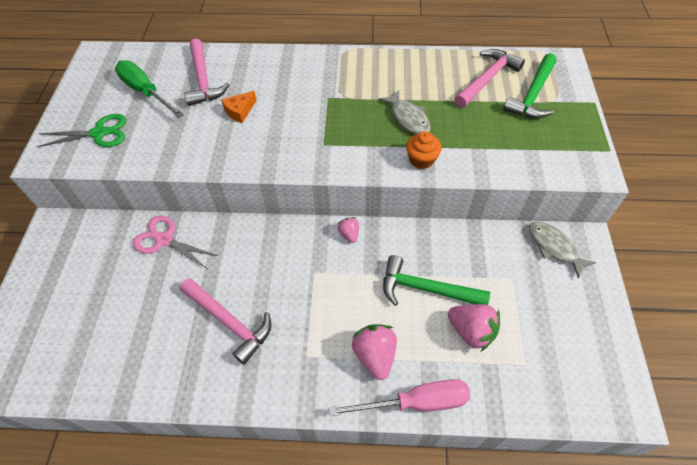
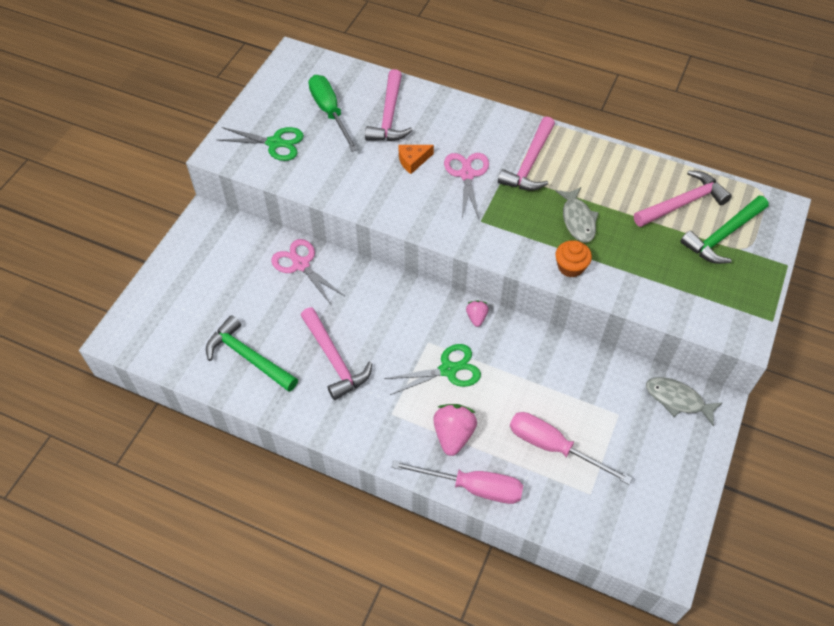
camera: 20 degrees right, 0 degrees up
green hammer [383,255,490,306] -> green hammer moved to [206,315,298,392]
pink strawberry [448,304,500,351] -> pink screwdriver [510,412,632,485]
grey fish [529,222,596,278] -> grey fish turned 45 degrees counterclockwise [646,377,723,426]
none -> green scissors [384,344,481,395]
none -> pink scissors [444,153,489,221]
none -> pink hammer [498,117,555,191]

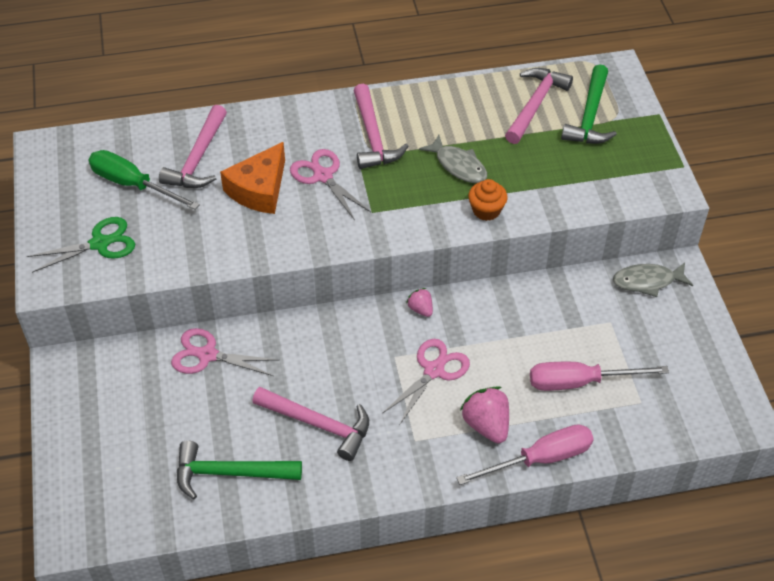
camera: 35 degrees left, 5 degrees down
pink hammer [365,69,413,141] -> pink hammer turned 45 degrees clockwise [159,105,227,188]
green scissors [384,344,481,395] -> pink scissors [383,339,470,424]
orange cheese [398,145,434,174] -> orange cheese [220,142,285,214], size x1.78

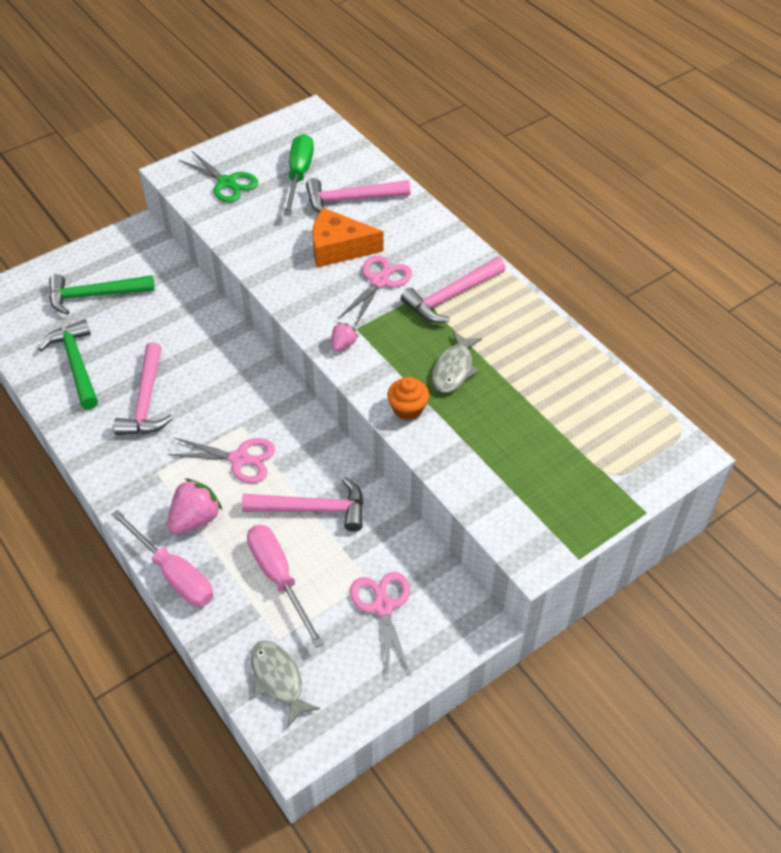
camera: 65 degrees right, 0 degrees up
pink scissors [171,328,279,376] -> pink scissors moved to [350,572,411,678]
pink strawberry [406,288,433,317] -> pink strawberry moved to [332,322,358,352]
pink hammer [505,68,573,144] -> pink hammer moved to [242,477,363,532]
green hammer [561,64,617,144] -> green hammer moved to [49,274,155,315]
grey fish [613,263,693,297] -> grey fish moved to [251,640,320,727]

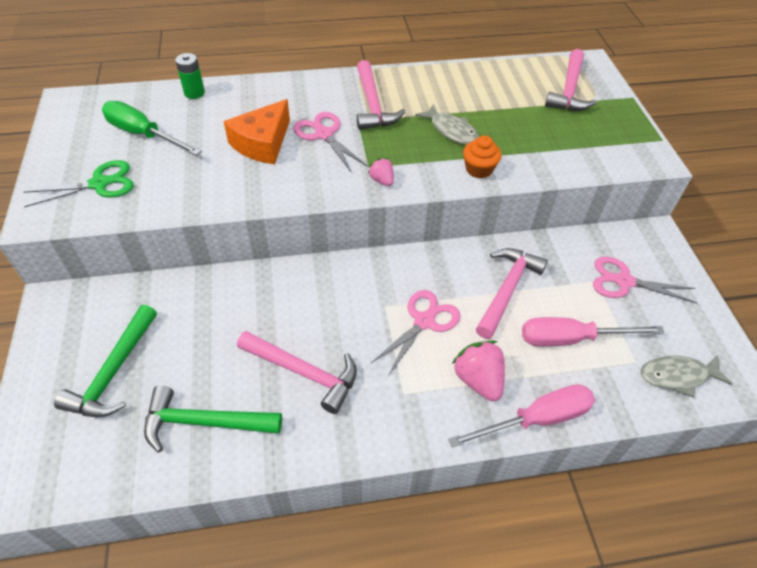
camera: 65 degrees left, 0 degrees up
pink hammer [306,178,410,213] -> pink hammer moved to [545,49,596,111]
none -> green battery [175,53,205,99]

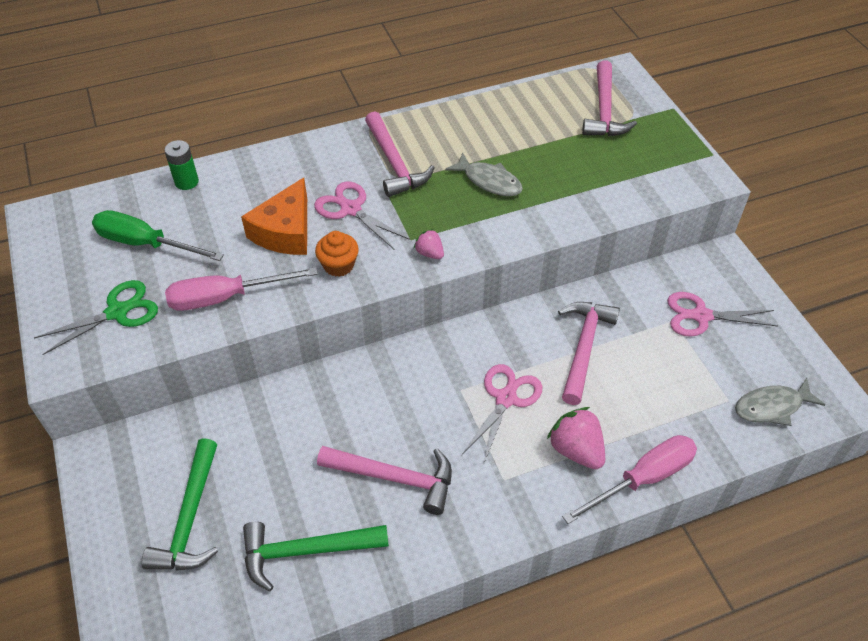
camera: 10 degrees left, 0 degrees up
orange cupcake [463,135,501,179] -> orange cupcake moved to [315,231,359,277]
pink screwdriver [522,317,664,347] -> pink screwdriver moved to [165,267,318,311]

